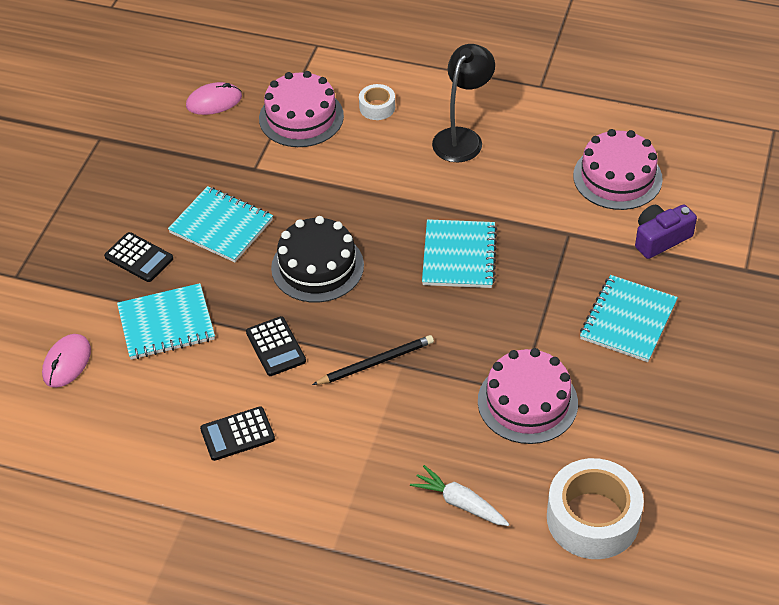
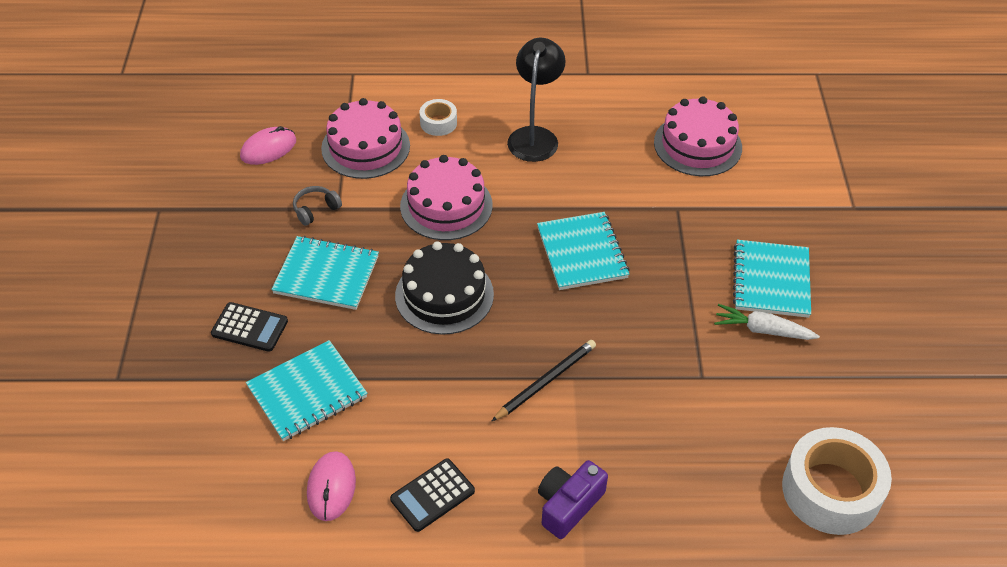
camera: 20 degrees left, 0 degrees up
pink mouse [42,334,91,388] -> pink mouse moved to [307,451,356,521]
black calculator [246,316,306,376] -> none
white carrot [410,465,509,526] -> white carrot moved to [714,304,820,340]
pink cake [478,348,578,444] -> pink cake moved to [400,155,493,240]
purple camera [635,204,697,259] -> purple camera moved to [538,460,608,539]
none -> grey headphones [293,186,342,226]

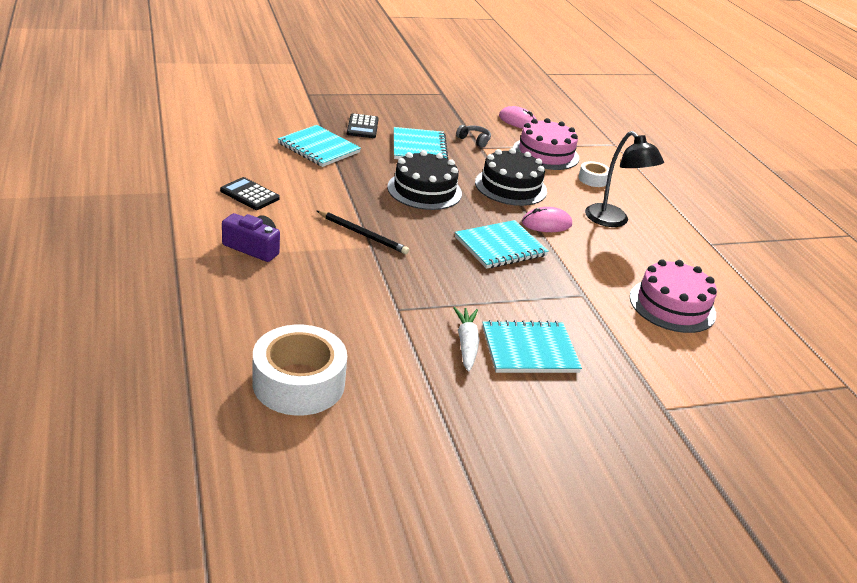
camera: 70 degrees right, 15 degrees down
pink mouse [307,451,356,521] -> pink mouse moved to [522,207,572,232]
pink cake [400,155,493,240] -> black cake [475,148,547,206]
black lamp [507,38,566,162] -> black lamp turned 60 degrees clockwise [585,131,664,227]

